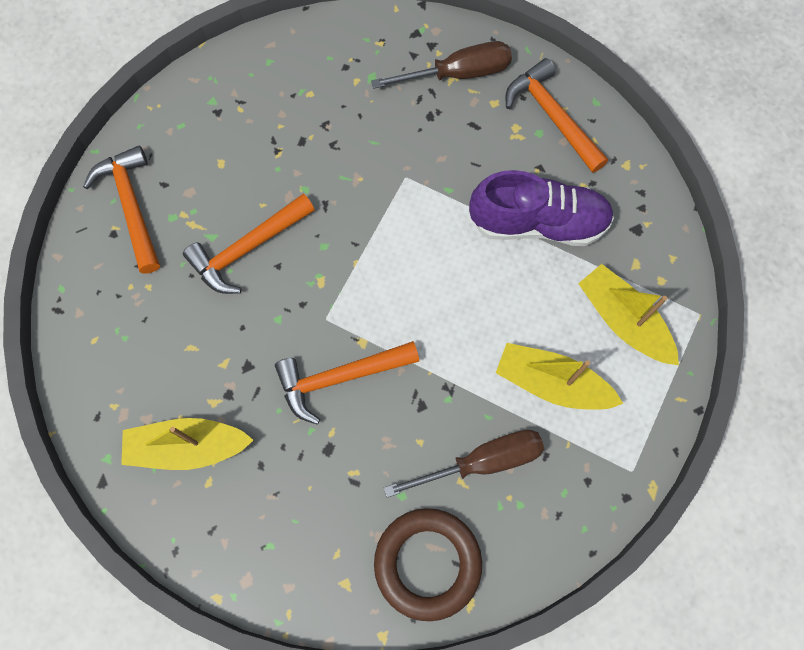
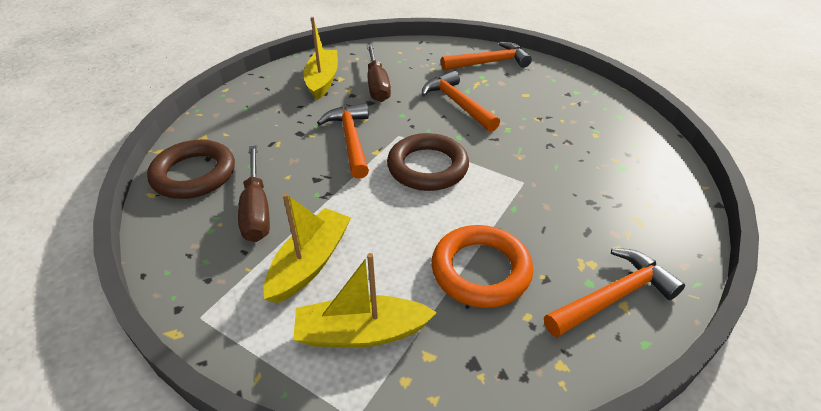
camera: 95 degrees right, 30 degrees down
brown screwdriver [371,41,512,89] -> brown screwdriver moved to [367,45,391,102]
purple shoe [469,170,614,246] -> orange ring [431,225,533,308]
yellow boat [578,264,679,365] -> yellow boat turned 150 degrees counterclockwise [293,253,437,347]
none -> brown ring [387,133,469,191]

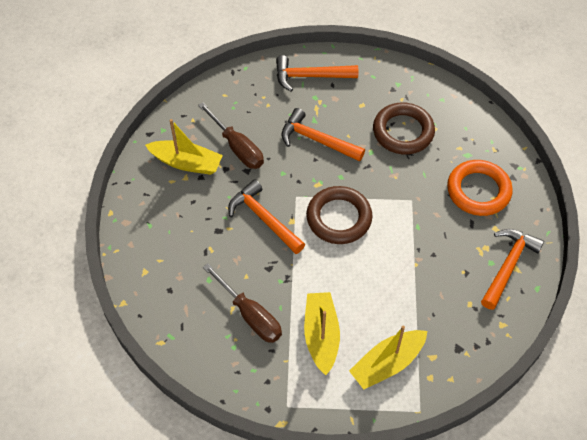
camera: 30 degrees left, 15 degrees up
brown ring [147,140,235,199] -> brown ring moved to [373,102,435,155]
yellow boat [303,17,338,100] -> yellow boat turned 135 degrees clockwise [145,119,223,175]
orange ring [431,225,533,308] -> orange ring moved to [447,160,513,216]
orange hammer [441,42,532,70] -> orange hammer turned 135 degrees counterclockwise [276,55,358,92]

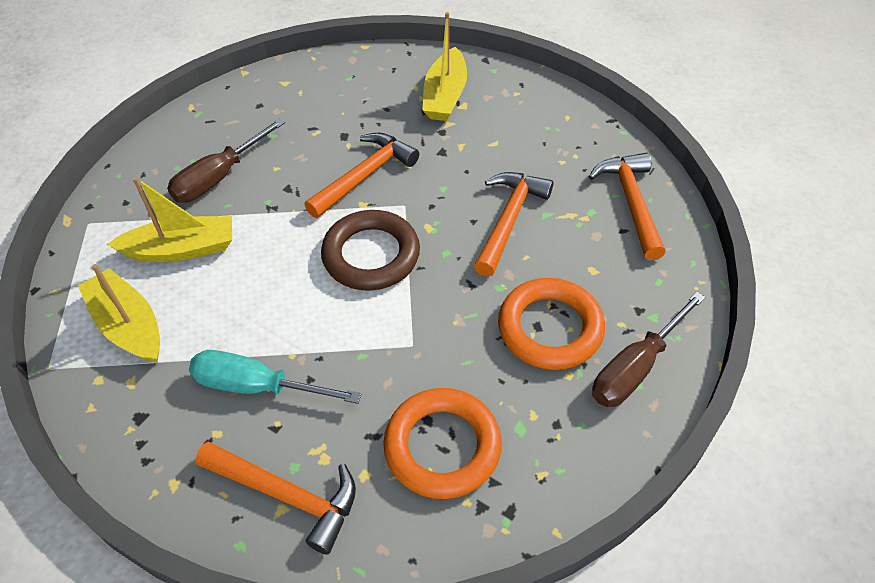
camera: 85 degrees right, 5 degrees down
brown screwdriver [198,102,264,169] -> brown screwdriver moved to [592,292,705,407]
brown ring [373,102,435,155] -> orange ring [498,278,605,370]
none -> turquoise screwdriver [189,350,361,404]

